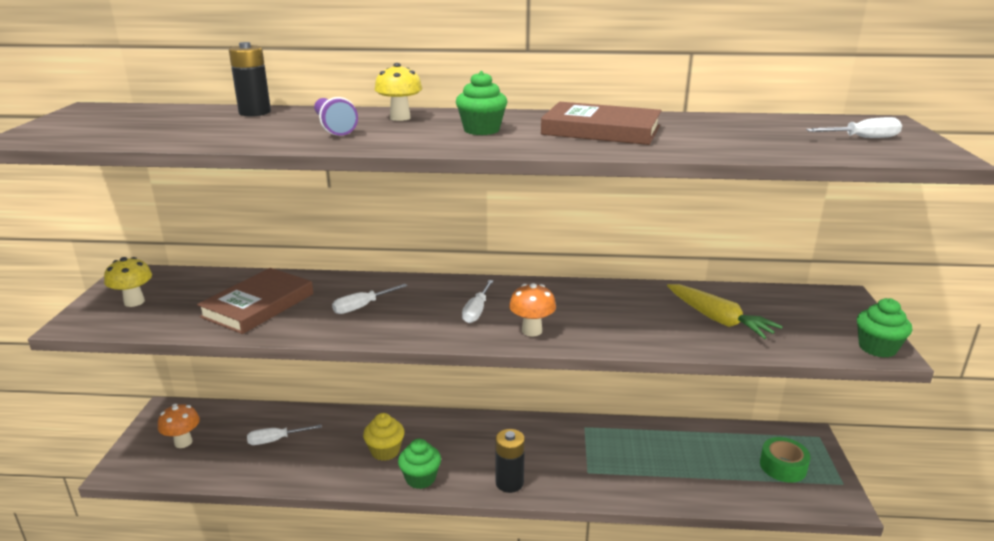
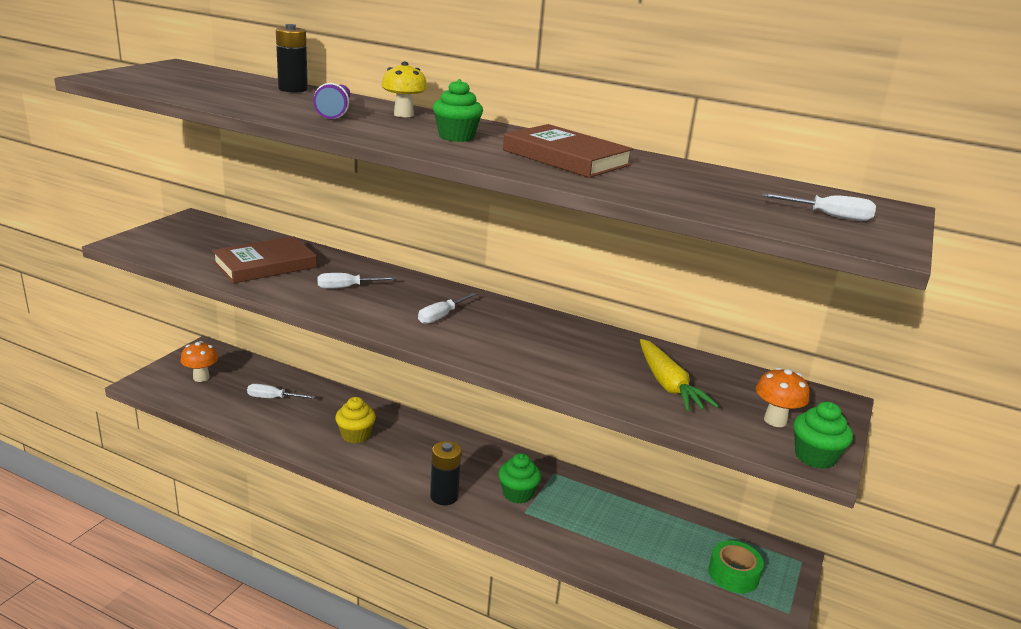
camera: 20 degrees right, 0 degrees up
yellow mushroom [104,257,152,307] -> none
green cupcake [398,439,441,489] -> green cupcake moved to [498,453,541,504]
orange mushroom [509,283,556,337] -> orange mushroom moved to [756,367,810,427]

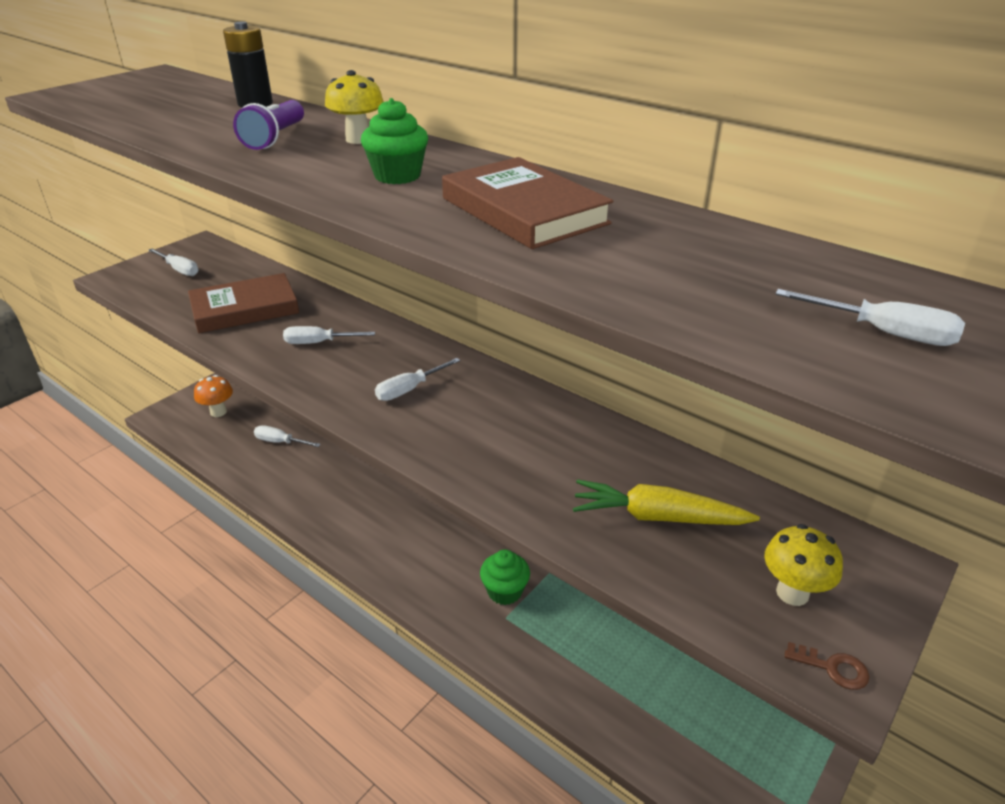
camera: 15 degrees right, 10 degrees up
yellow cupcake [335,397,376,444] -> none
black battery [430,441,462,505] -> none
yellow carrot [640,339,719,412] -> yellow carrot turned 105 degrees clockwise [573,480,760,525]
green tape [708,540,764,593] -> none
orange mushroom [756,367,810,427] -> yellow mushroom [764,524,843,606]
green cupcake [794,402,853,469] -> brown key [785,642,870,690]
none -> white screwdriver [148,248,199,276]

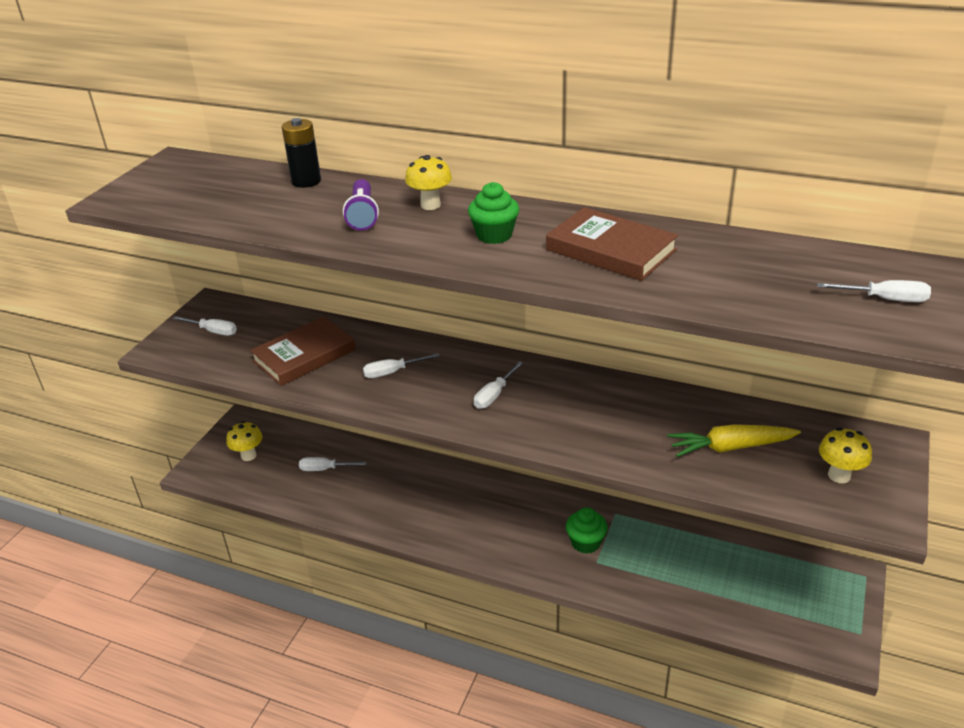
camera: 15 degrees left, 0 degrees up
orange mushroom [194,375,233,417] -> yellow mushroom [226,421,262,461]
brown key [785,642,870,690] -> none

